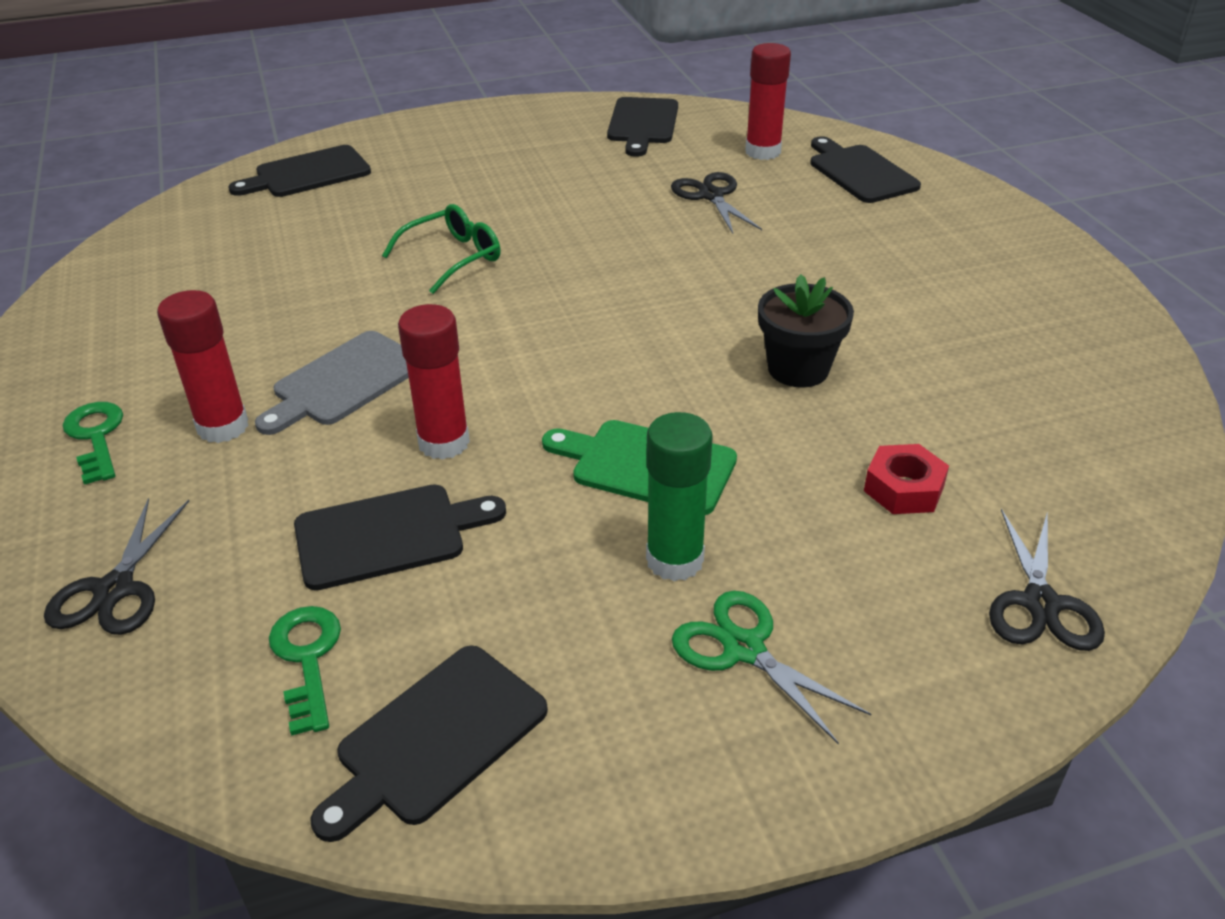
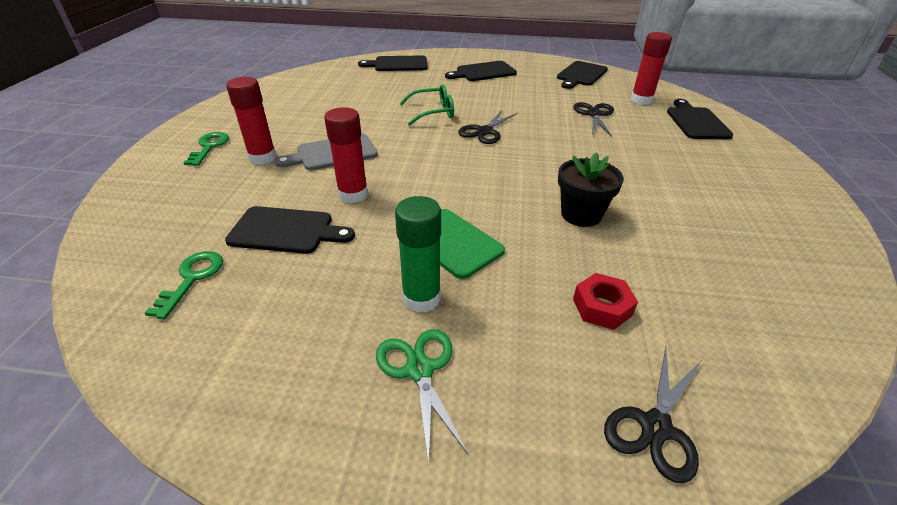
camera: 25 degrees right, 0 degrees up
black scissors [44,498,189,635] -> black scissors moved to [458,110,518,144]
black cutting board [311,646,548,842] -> black cutting board moved to [445,61,517,81]

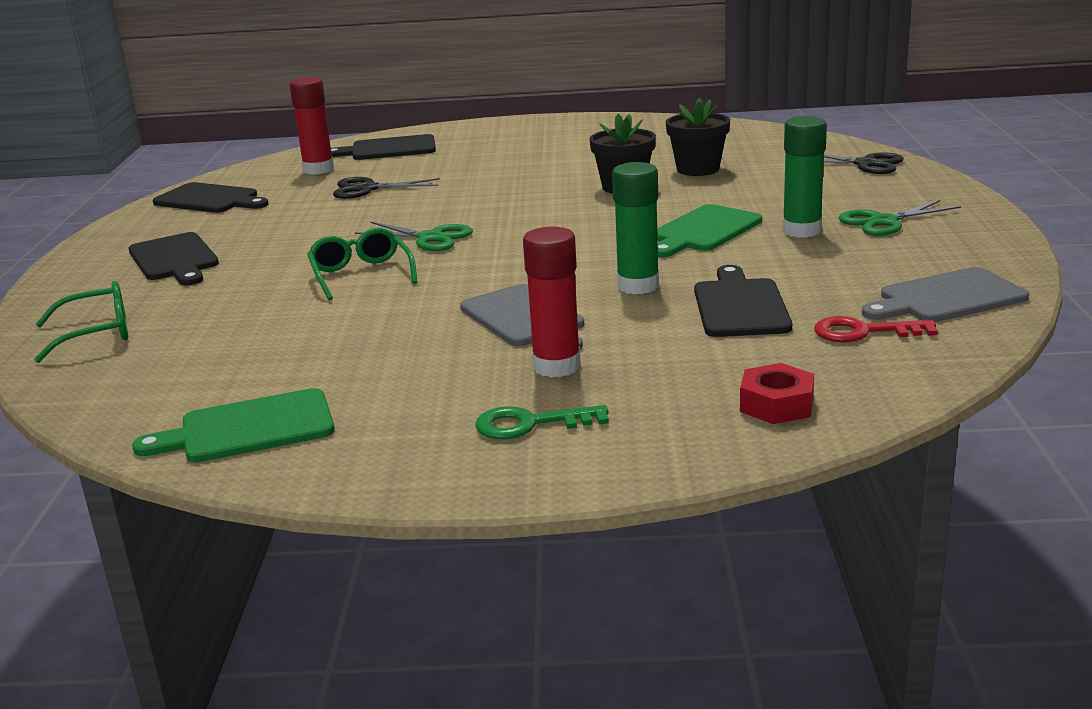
camera: 95 degrees left, 15 degrees down
green key [145,251,223,319] -> red key [814,316,938,342]
red glue stick [324,107,368,203] -> green glue stick [612,162,659,294]
black cutting board [358,56,427,71] -> green glasses [34,281,128,363]
black scissors [458,110,518,144] -> green scissors [354,221,473,251]
red nut [573,273,638,330] -> red nut moved to [740,363,814,424]
none -> green cutting board [132,388,335,463]
none -> black flower pot [666,98,730,176]
none -> grey cutting board [862,267,1029,322]

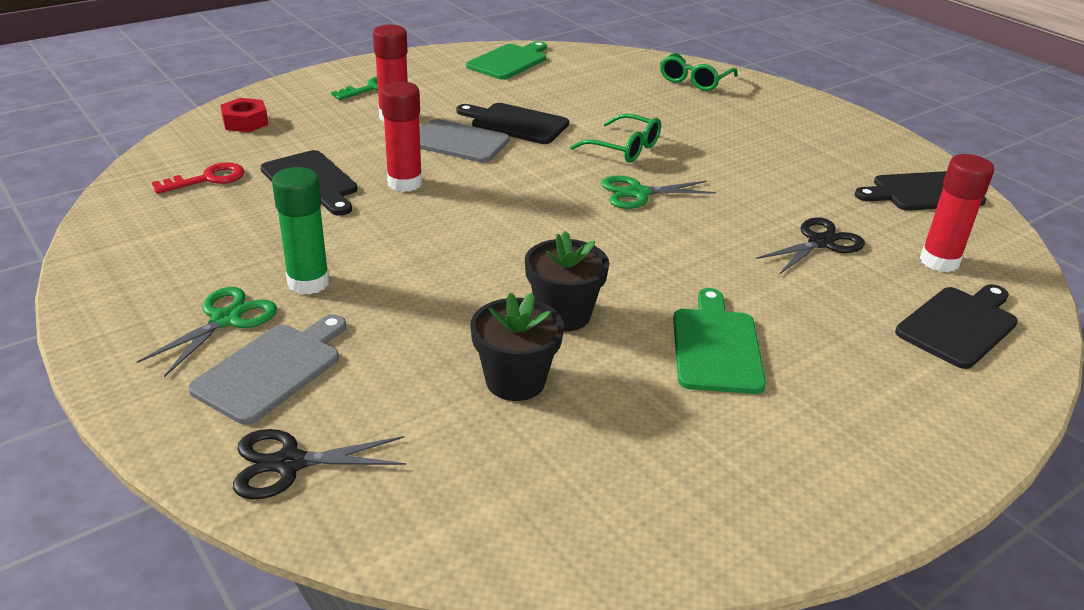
camera: 140 degrees right, 10 degrees up
black cutting board [129,232,219,285] -> black cutting board moved to [456,103,569,144]
green glue stick [612,162,659,294] -> red glue stick [381,81,422,192]
green cutting board [657,204,762,257] -> green cutting board moved to [673,288,766,394]
grey cutting board [862,267,1029,322] -> grey cutting board moved to [188,315,346,425]

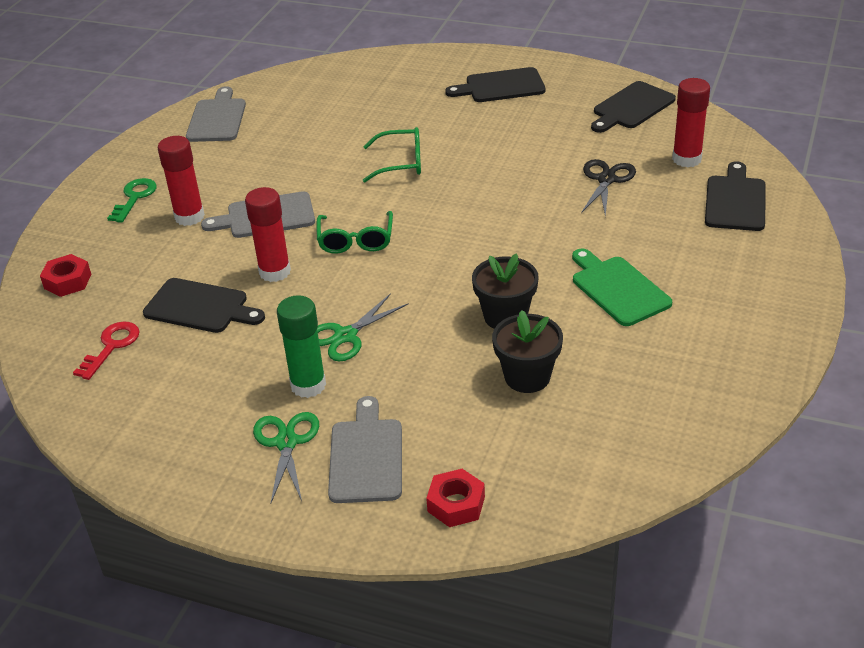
camera: 30 degrees left, 5 degrees up
black scissors [233,429,406,500] -> red nut [426,469,485,527]
black cutting board [456,103,569,144] -> black cutting board moved to [445,67,546,102]
green cutting board [466,41,547,80] -> grey cutting board [186,86,246,142]
green scissors [601,176,716,209] -> green scissors moved to [317,293,409,362]
green glasses [660,53,738,91] -> green glasses moved to [316,211,393,254]

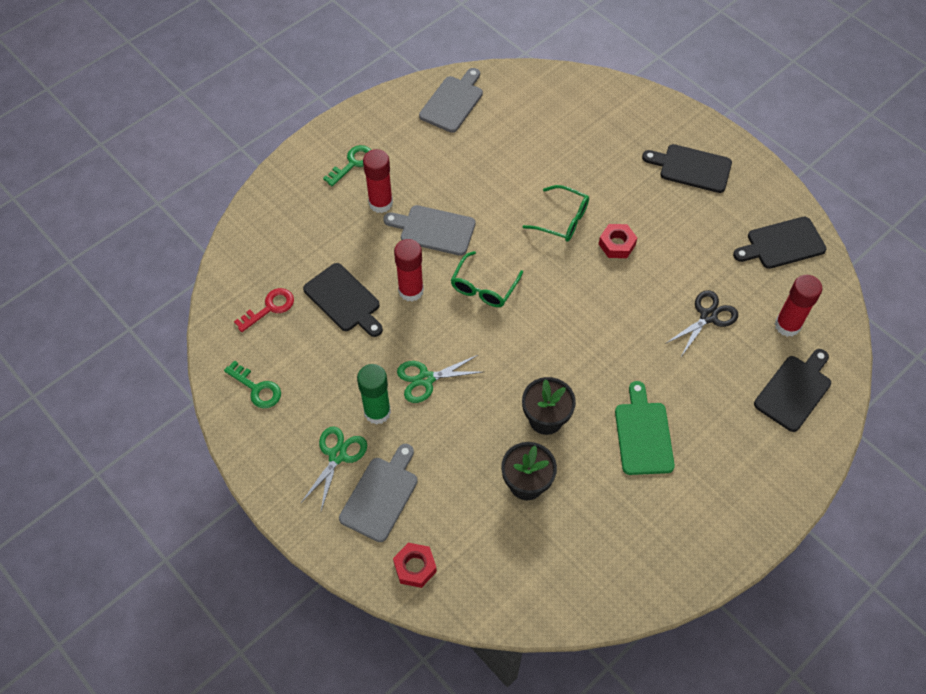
camera: 25 degrees right, 20 degrees up
red nut [40,254,91,297] -> red nut moved to [599,224,637,258]
none -> green key [224,360,281,408]

